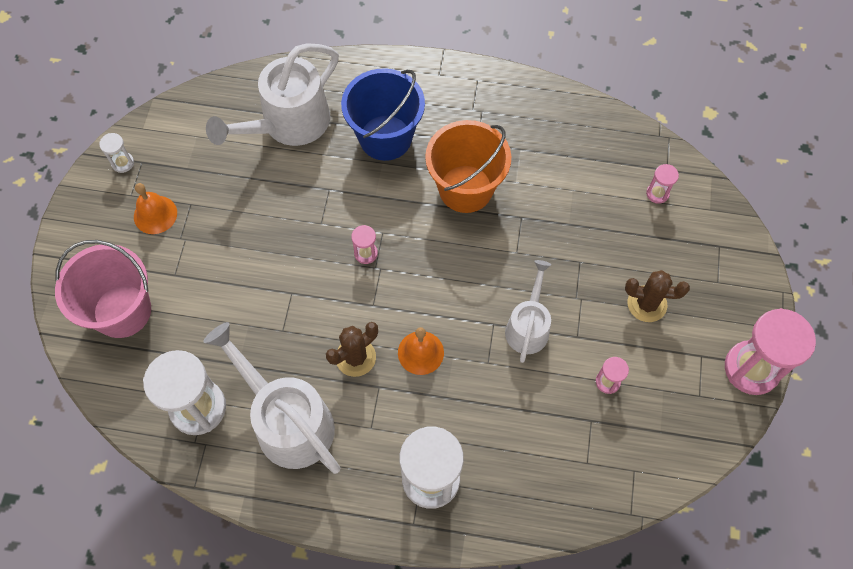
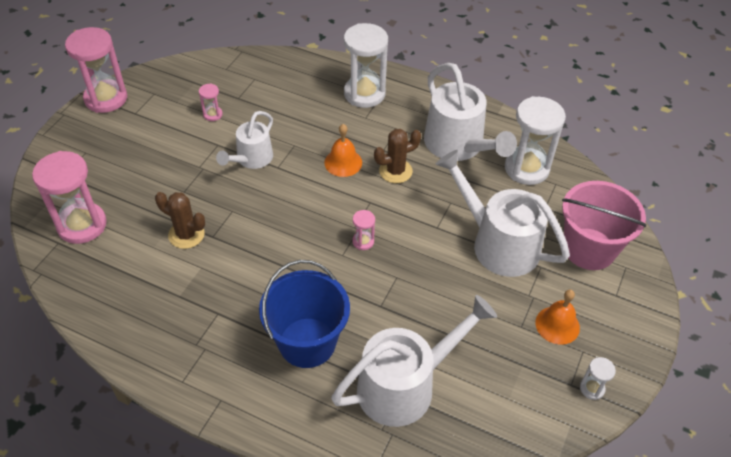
camera: 165 degrees left, 15 degrees down
orange bucket [425,120,511,213] -> none
brown cactus [625,270,690,322] -> brown cactus moved to [155,192,205,249]
pink hourglass [646,164,679,204] -> pink hourglass [32,151,107,244], size x2.23
none -> white watering can [436,150,570,277]

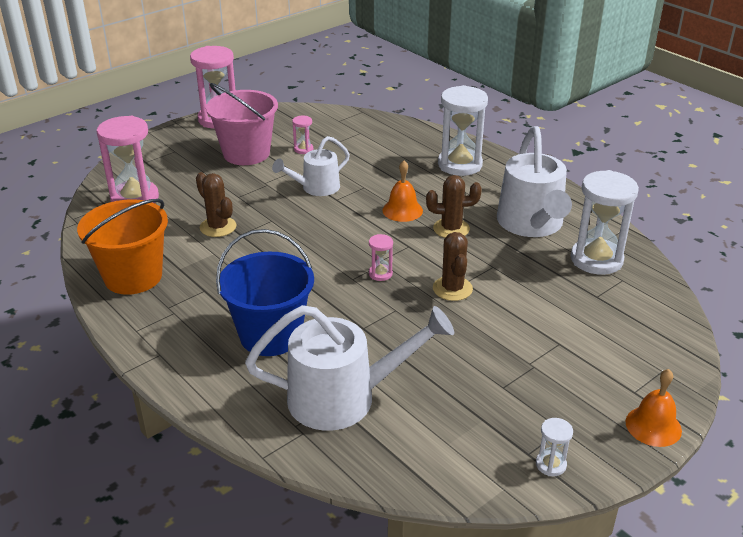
camera: 25 degrees right, 15 degrees down
white watering can [436,150,570,277] -> none
orange bell [535,289,580,345] -> orange bell moved to [625,369,682,447]
pink bucket [562,181,646,270] -> pink bucket moved to [206,83,278,165]
none -> orange bucket [77,199,168,295]
none -> brown cactus [433,232,473,301]

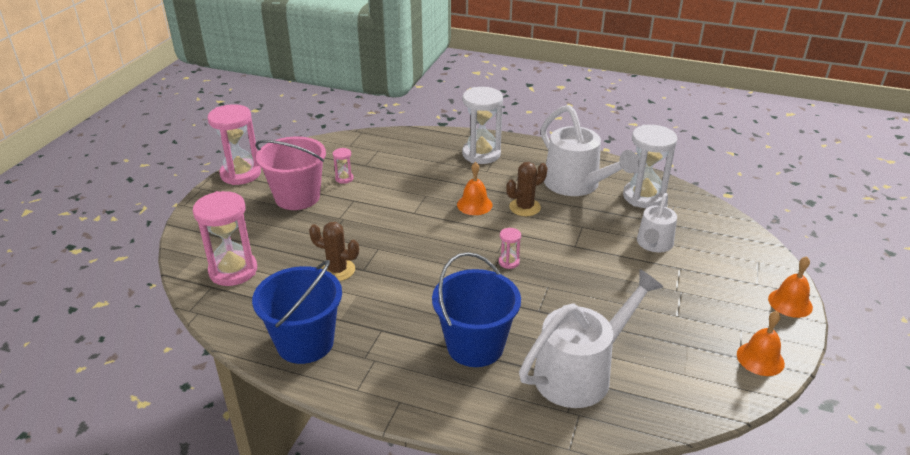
camera: 30 degrees left, 0 degrees up
orange bucket [77,199,168,295] -> blue bucket [252,260,342,364]
white watering can [272,136,350,196] -> white watering can moved to [637,193,677,252]
brown cactus [433,232,473,301] -> none
white hourglass [536,418,573,476] -> orange bell [737,311,785,376]

